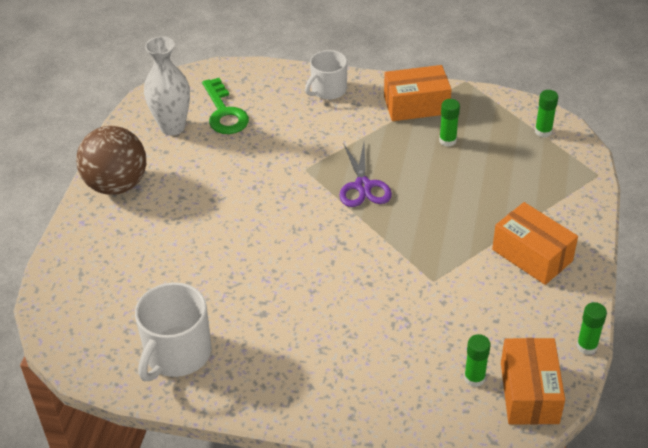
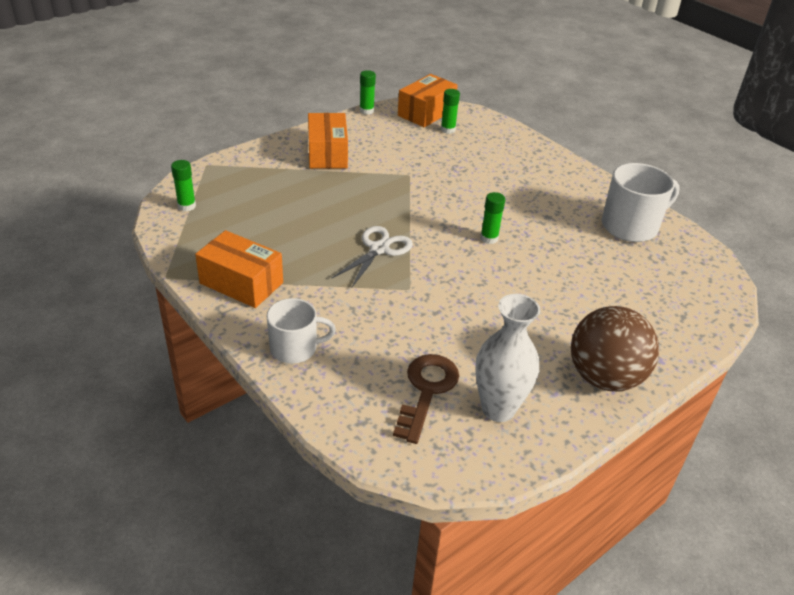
camera: 145 degrees left, 5 degrees down
green key [202,78,249,134] -> brown key [393,354,459,444]
purple scissors [339,143,392,207] -> white scissors [332,226,413,288]
green glue stick [439,99,460,147] -> green glue stick moved to [480,192,505,244]

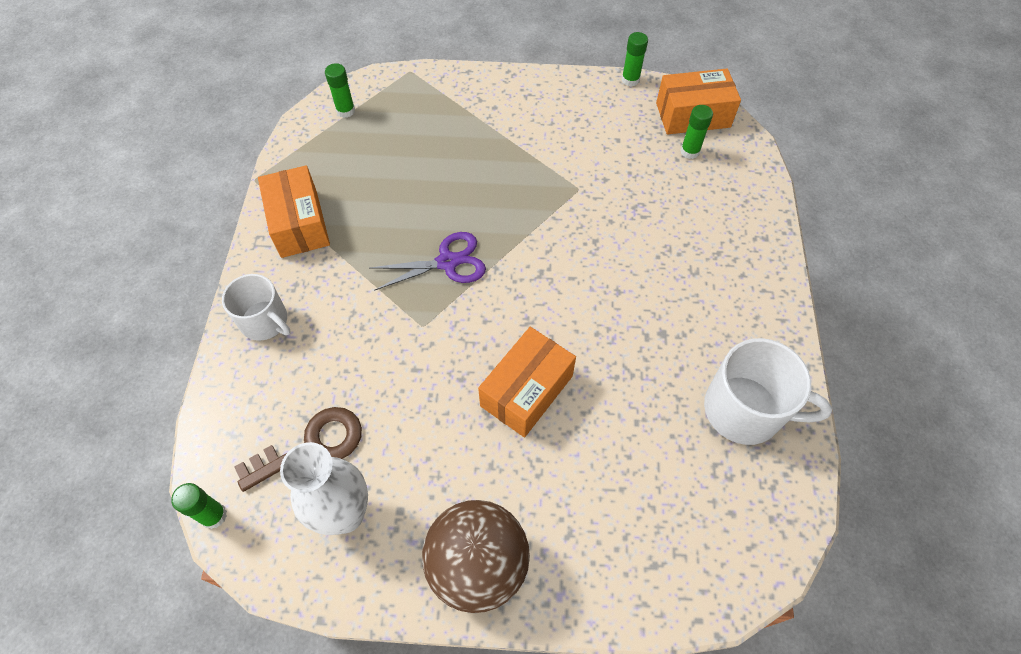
camera: 45 degrees right, 20 degrees up
orange box [308,113,348,169] -> orange box moved to [478,327,576,437]
white scissors [332,226,413,288] -> purple scissors [370,232,486,291]
green glue stick [480,192,505,244] -> green glue stick moved to [171,483,227,529]

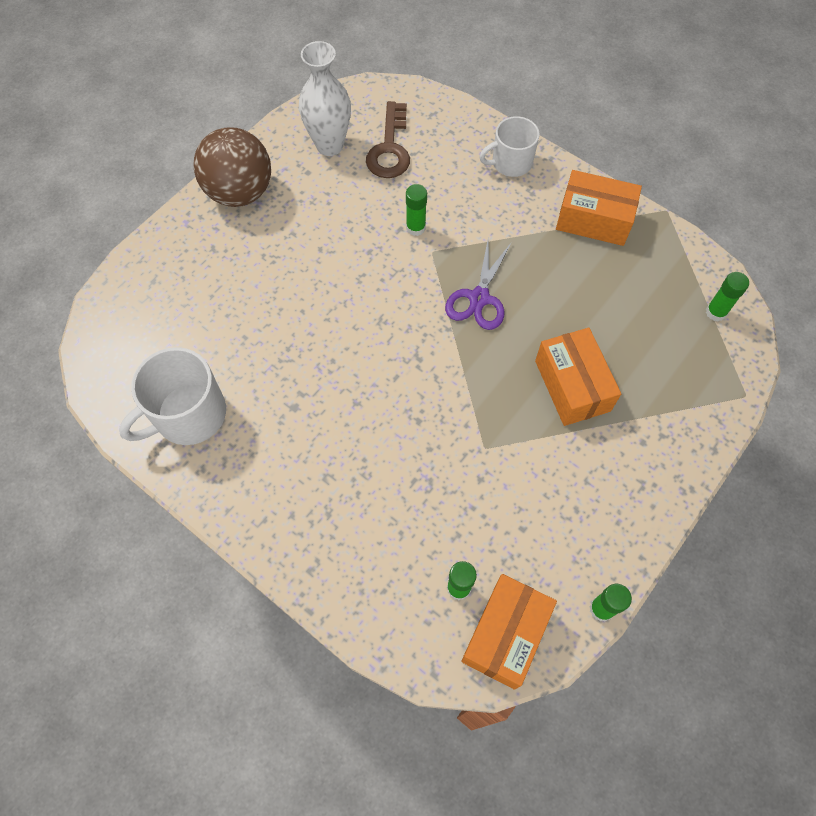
camera: 125 degrees right, 5 degrees up
green glue stick [171,483,227,529] -> green glue stick moved to [406,184,427,236]
orange box [478,327,576,437] -> orange box moved to [535,328,621,426]

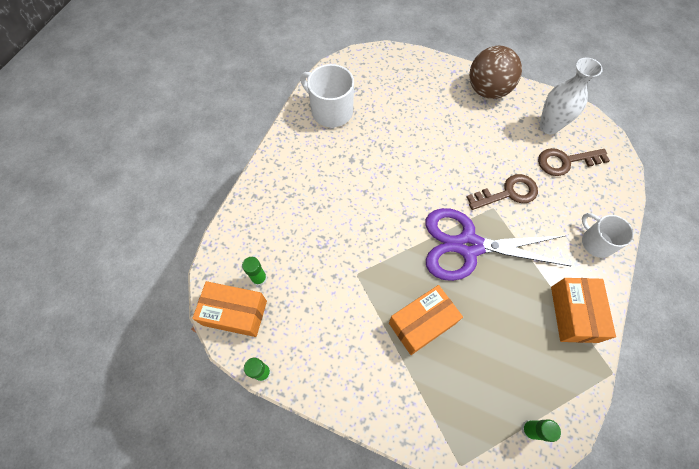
camera: 75 degrees right, 0 degrees up
green glue stick [406,184,427,236] -> brown key [466,174,538,210]
purple scissors [445,238,512,330] -> purple scissors [425,208,571,281], size x1.81

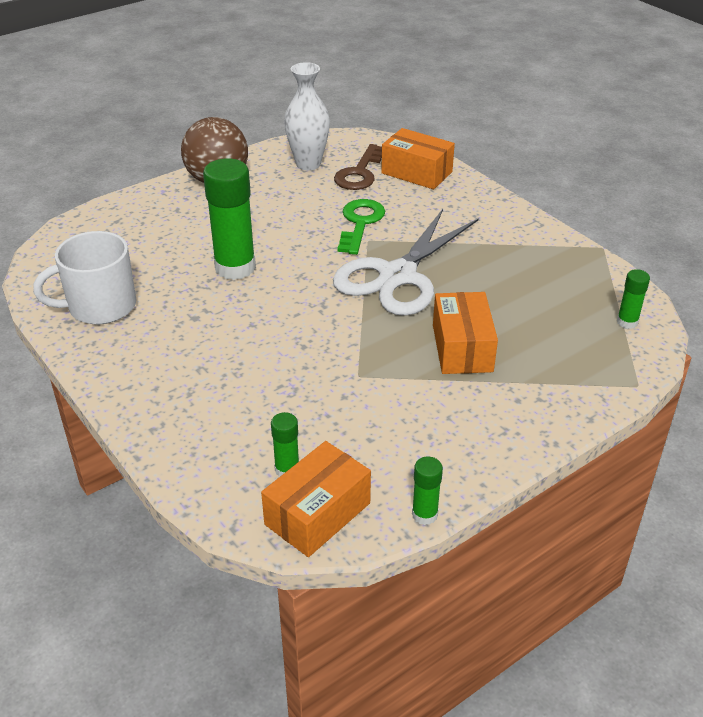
camera: 60 degrees left, 25 degrees down
purple scissors [425,208,571,281] -> white scissors [333,209,479,316]
brown key [466,174,538,210] -> green key [337,199,385,255]
orange box [551,278,616,343] -> orange box moved to [381,128,455,189]
white mug [582,213,634,258] -> none
none -> green glue stick [203,158,256,280]

